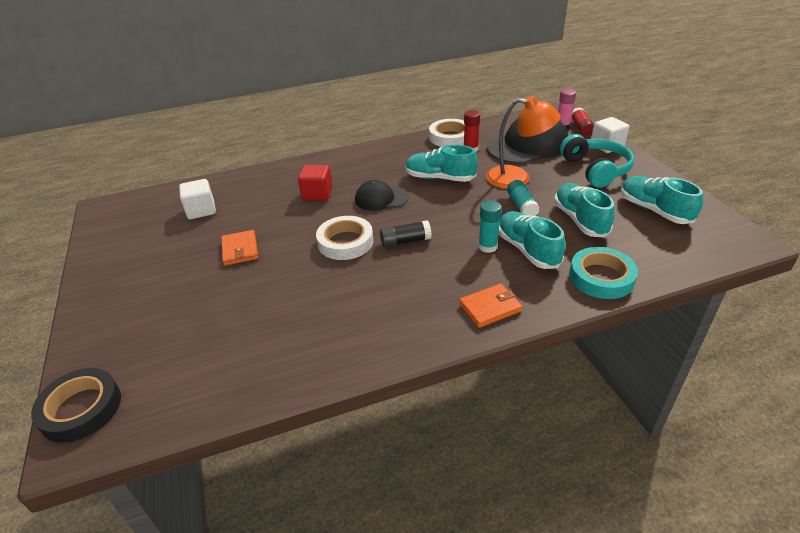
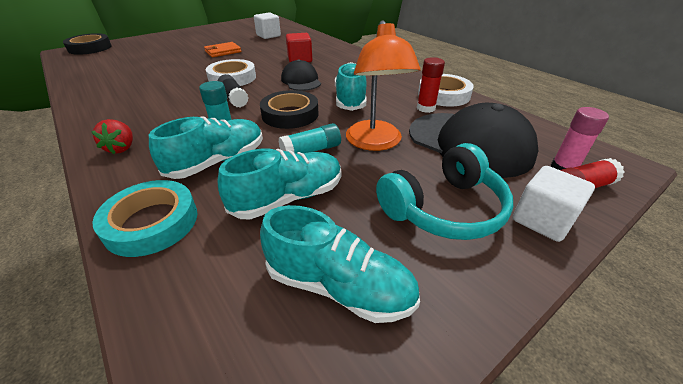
camera: 70 degrees right, 0 degrees up
orange wallet [459,284,522,328] -> red strawberry [91,119,133,154]
turquoise shoe [621,176,703,224] -> turquoise shoe turned 75 degrees clockwise [260,205,420,323]
none -> black tape [260,90,319,129]

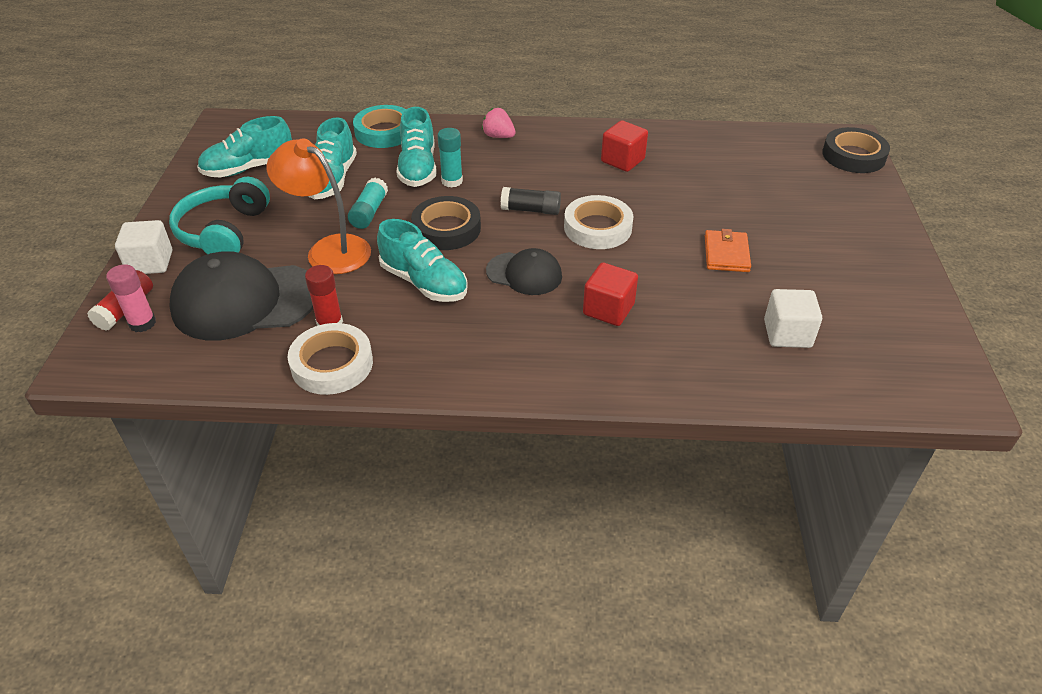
camera: 130 degrees right, 5 degrees up
red strawberry [91,119,133,154] -> pink strawberry [482,108,516,138]
none -> red cube [601,120,648,172]

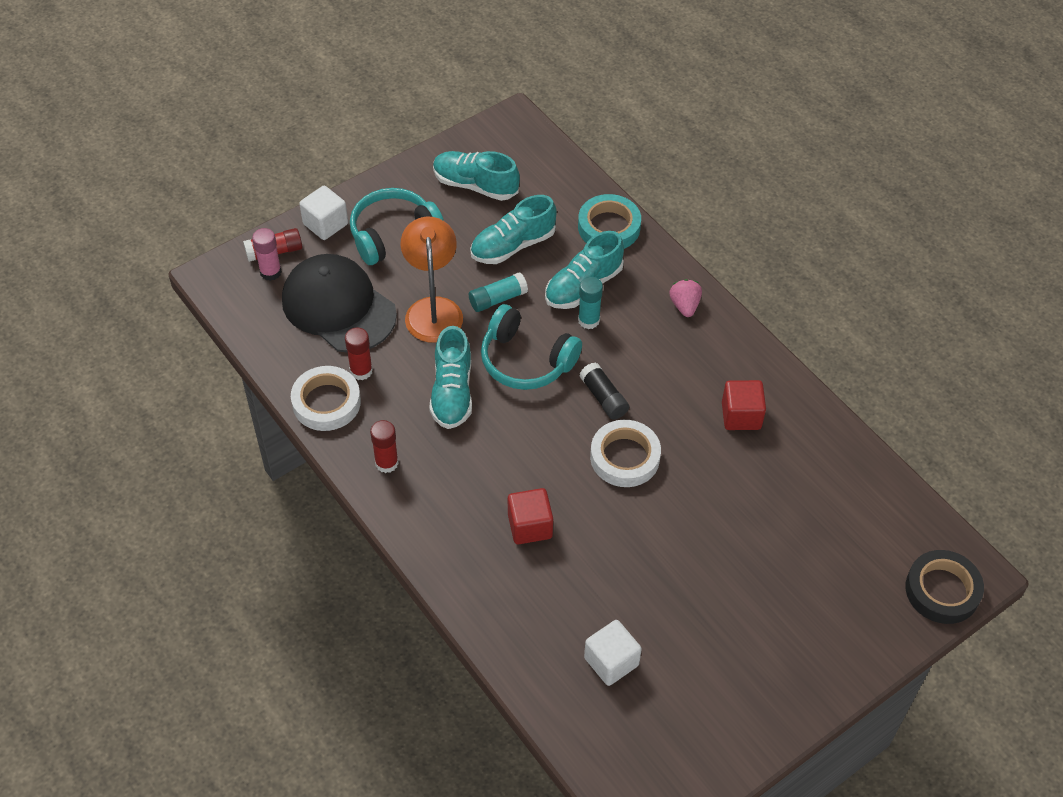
camera: 50 degrees right, 10 degrees up
black tape [411,196,481,250] -> turquoise headphones [481,304,582,390]
black cap [486,248,562,295] -> none
orange wallet [705,229,751,272] -> none
none -> red glue stick [370,420,399,473]

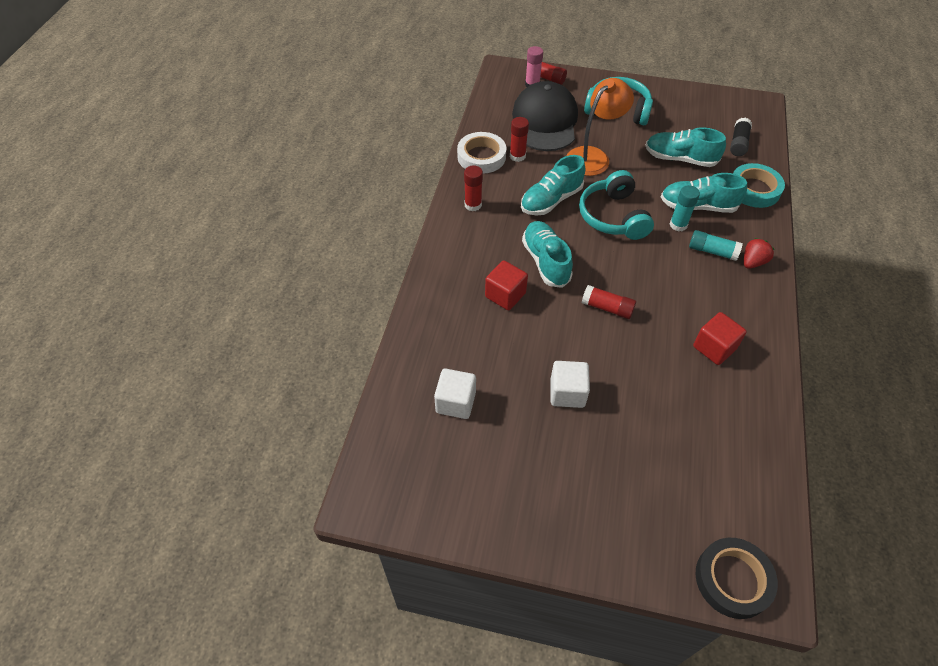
camera: 50 degrees right, 0 degrees up
white cube [299,186,348,240] -> white cube moved to [551,361,590,408]
turquoise shoe [433,151,520,201] -> turquoise shoe moved to [522,221,573,288]
turquoise glue stick [469,272,528,312] -> turquoise glue stick moved to [689,230,743,261]
black glue stick [579,363,629,420] -> black glue stick moved to [730,118,752,156]
white tape [590,420,661,487] -> red glue stick [582,285,636,319]
pink strawberry [669,279,702,317] -> red strawberry [744,238,775,269]

